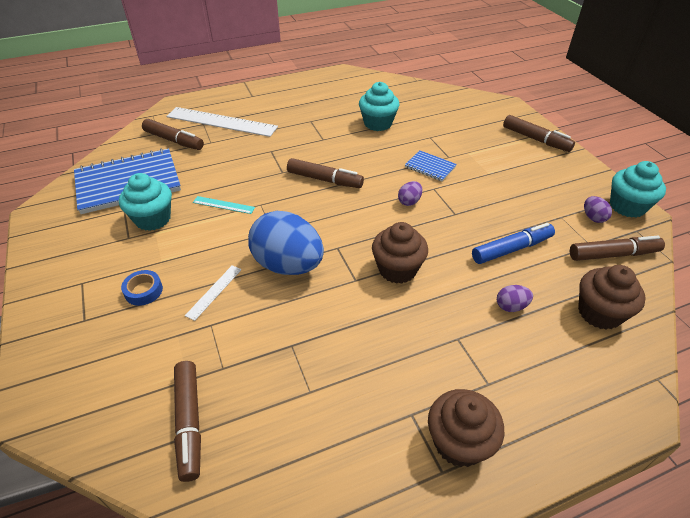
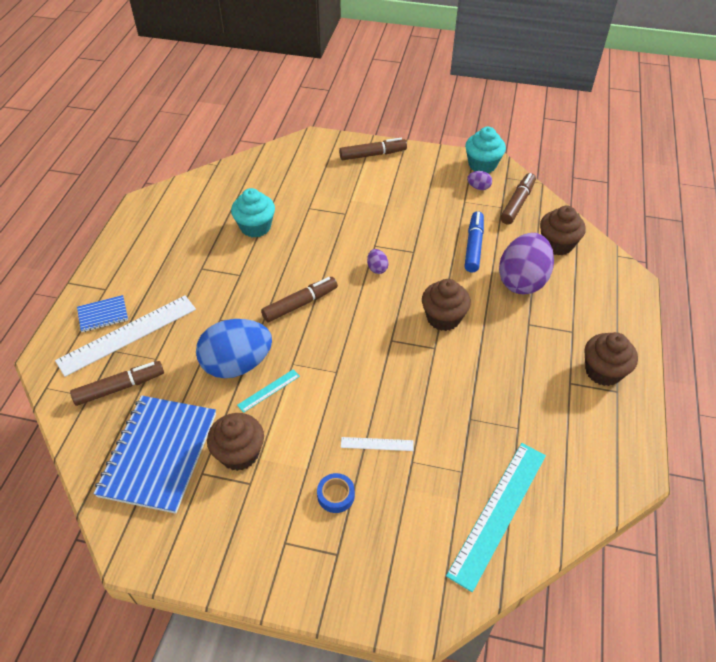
camera: 55 degrees left, 5 degrees up
turquoise cupcake [119,173,172,231] -> brown cupcake [207,413,264,471]
brown marker [174,361,201,482] -> turquoise ruler [446,443,546,592]
white ruler [185,265,242,321] -> white ruler turned 60 degrees counterclockwise [341,437,414,451]
blue egg [248,211,324,275] -> blue egg moved to [196,319,272,378]
blue notebook [405,150,457,181] -> blue notebook moved to [77,295,128,332]
purple egg [497,285,533,312] -> purple egg [499,233,554,294], size x2.43

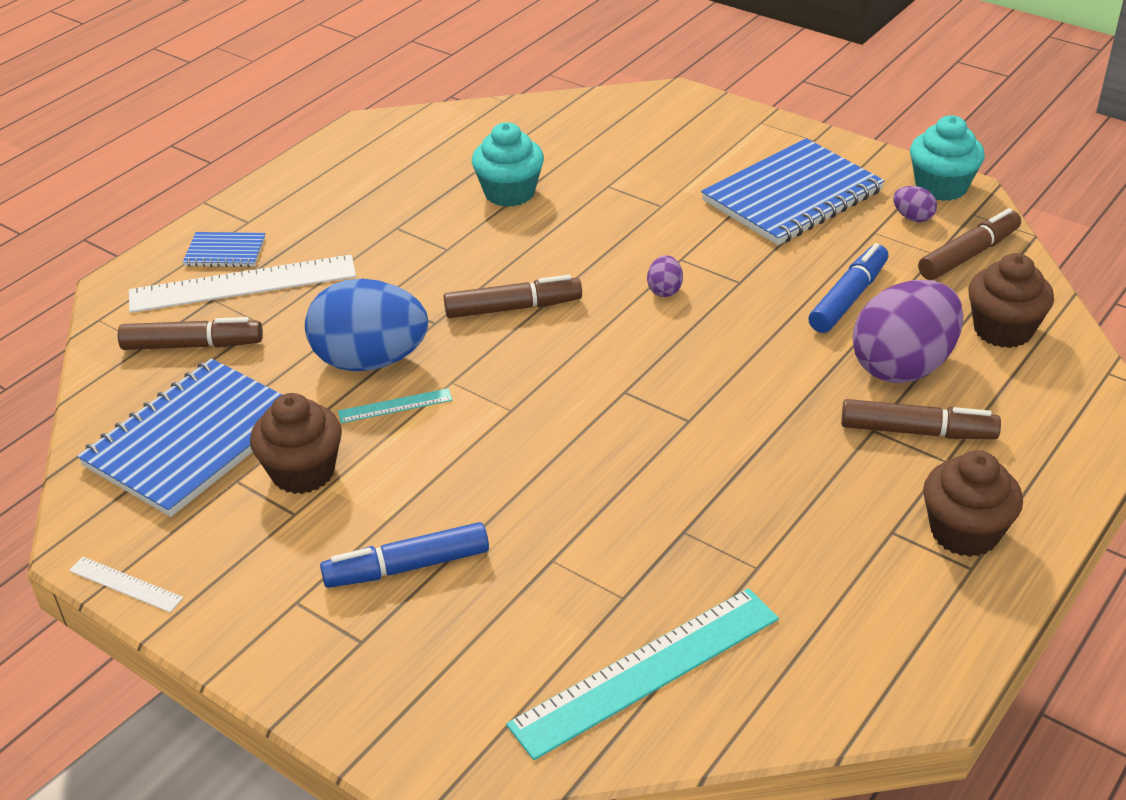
camera: 25 degrees right, 10 degrees down
blue tape [317,473,355,513] -> blue marker [320,522,489,588]
brown marker [339,138,407,160] -> brown marker moved to [841,399,1001,440]
white ruler [341,437,414,451] -> white ruler moved to [69,557,183,612]
brown cupcake [422,279,471,331] -> none
none -> blue notebook [701,138,885,245]

